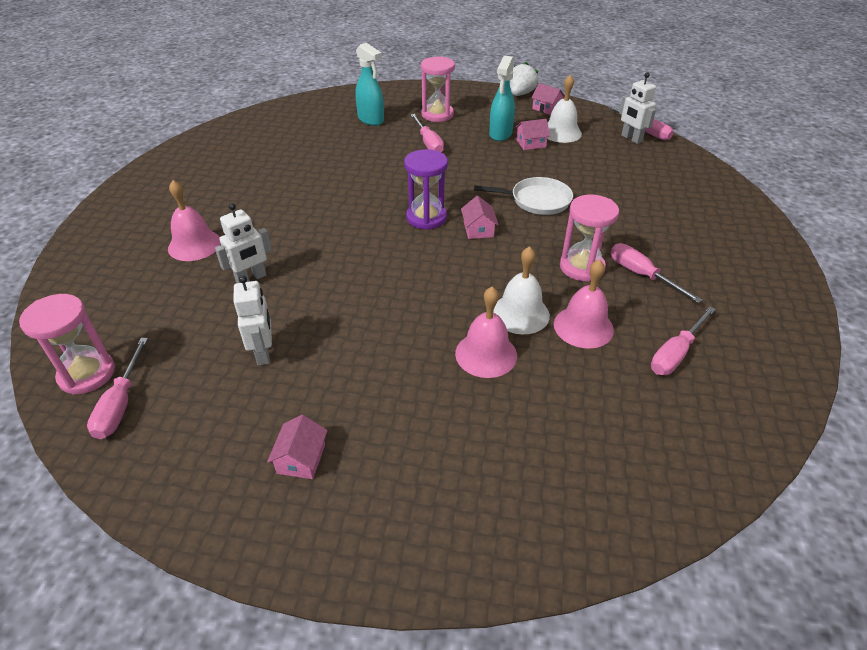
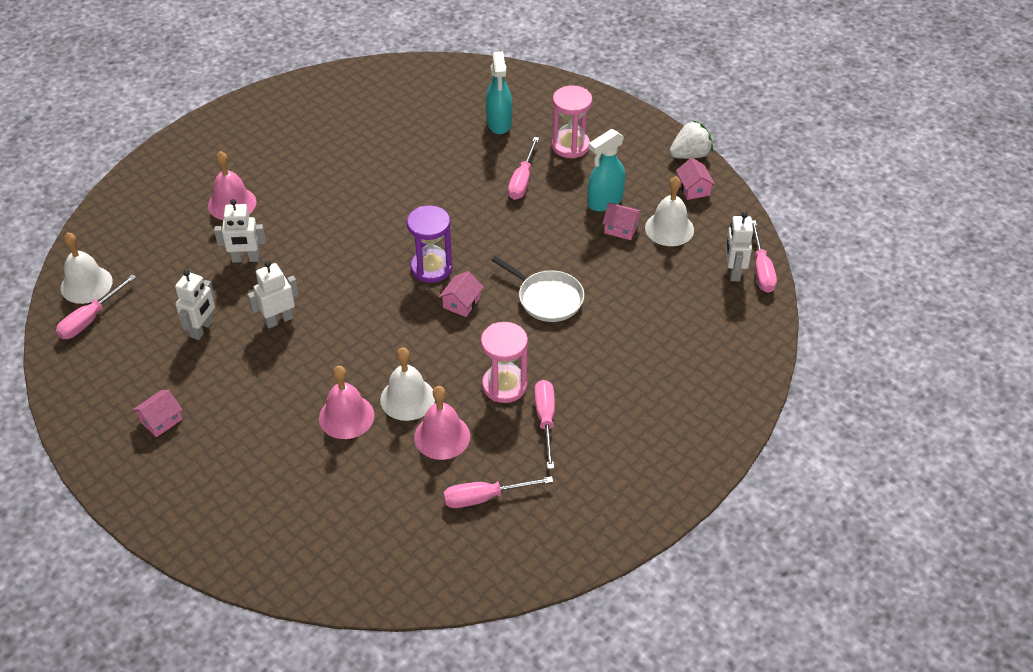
camera: 35 degrees right, 5 degrees up
pink hourglass [19,294,115,395] -> white bell [61,232,113,304]
none -> white robot [247,261,299,328]

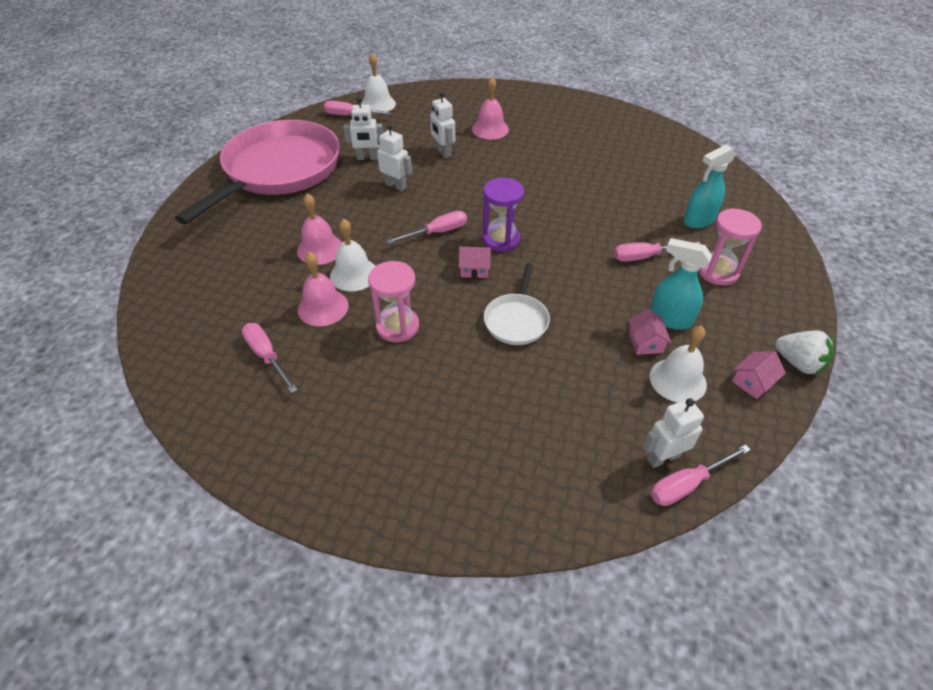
camera: 65 degrees right, 0 degrees up
pink house [132,390,183,437] -> pink pan [175,120,340,225]
pink screwdriver [534,380,555,469] -> pink screwdriver moved to [387,211,467,244]

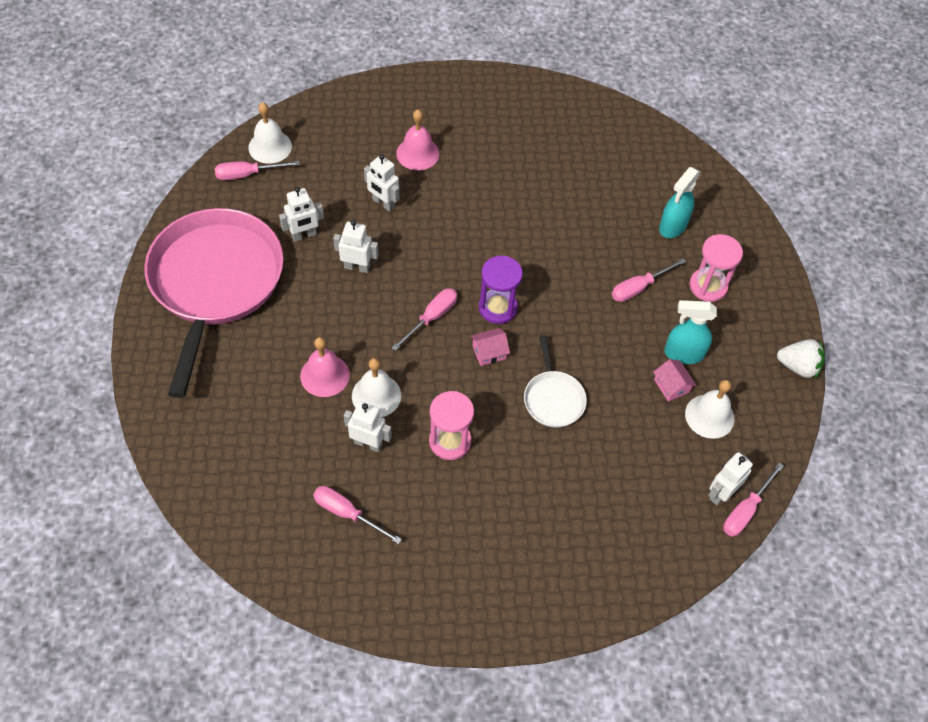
camera: 25 degrees left, 10 degrees up
pink bell [298,252,349,326] -> white robot [344,402,392,452]
pink house [732,352,786,399] -> none

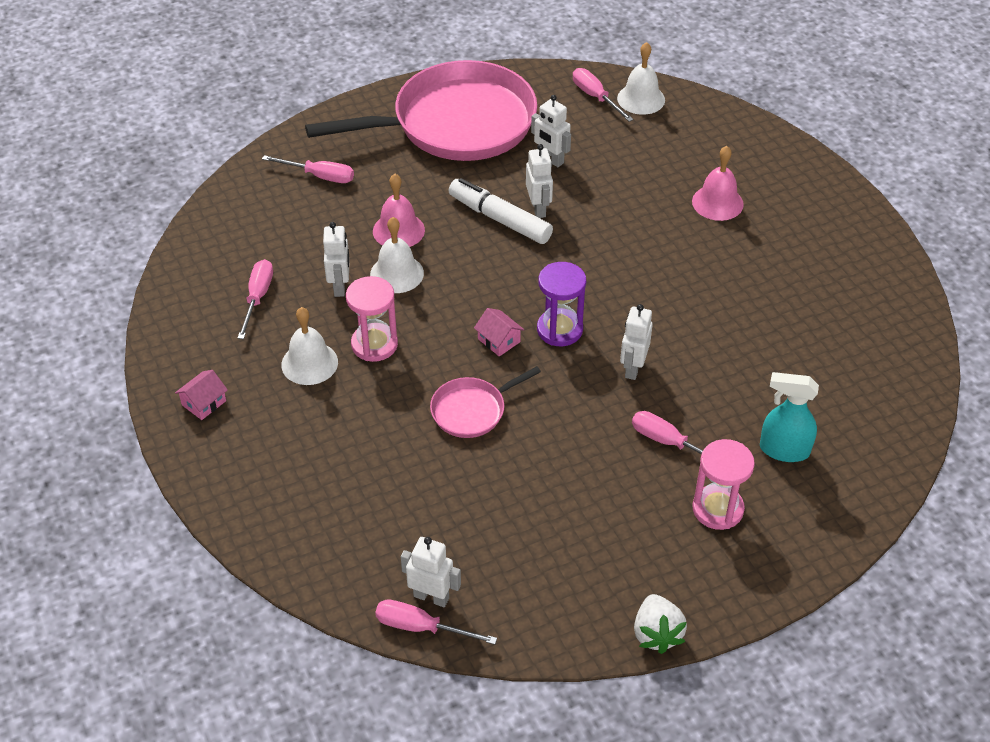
camera: 70 degrees right, 10 degrees down
white robot [364,154,399,212] -> white robot moved to [620,304,653,380]
pink screwdriver [392,288,457,351] -> pink screwdriver moved to [262,155,354,183]
white pan [524,335,587,428] -> pink pan [430,366,541,438]
pink house [654,359,696,402] -> pink house moved to [175,370,228,420]
turquoise spray bottle [664,300,717,364] -> none
white bell [685,380,734,439] -> white bell moved to [281,307,338,385]
none -> white marker [449,178,553,244]

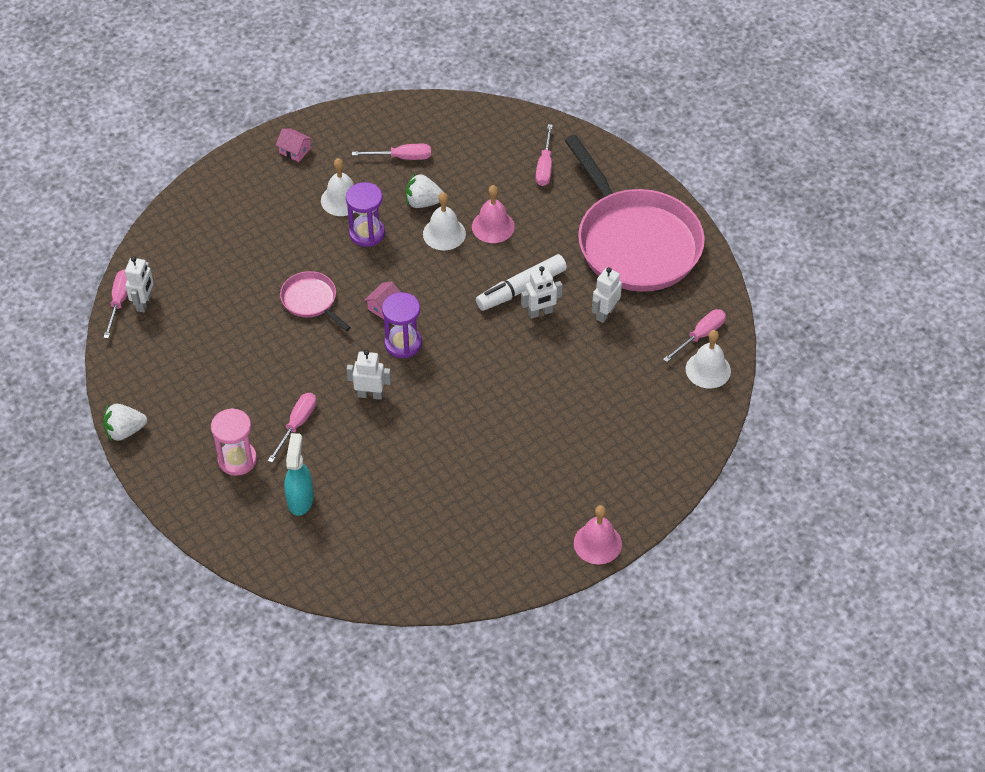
camera: 80 degrees right, 5 degrees up
white robot [323,222,350,297] -> white strawberry [406,174,443,208]
pink hourglass [346,276,398,362] -> purple hourglass [346,182,385,247]
white marker [449,178,553,244] -> white marker turned 150 degrees counterclockwise [476,254,567,311]
pink bell [692,146,744,221] -> pink bell moved to [574,505,622,564]

